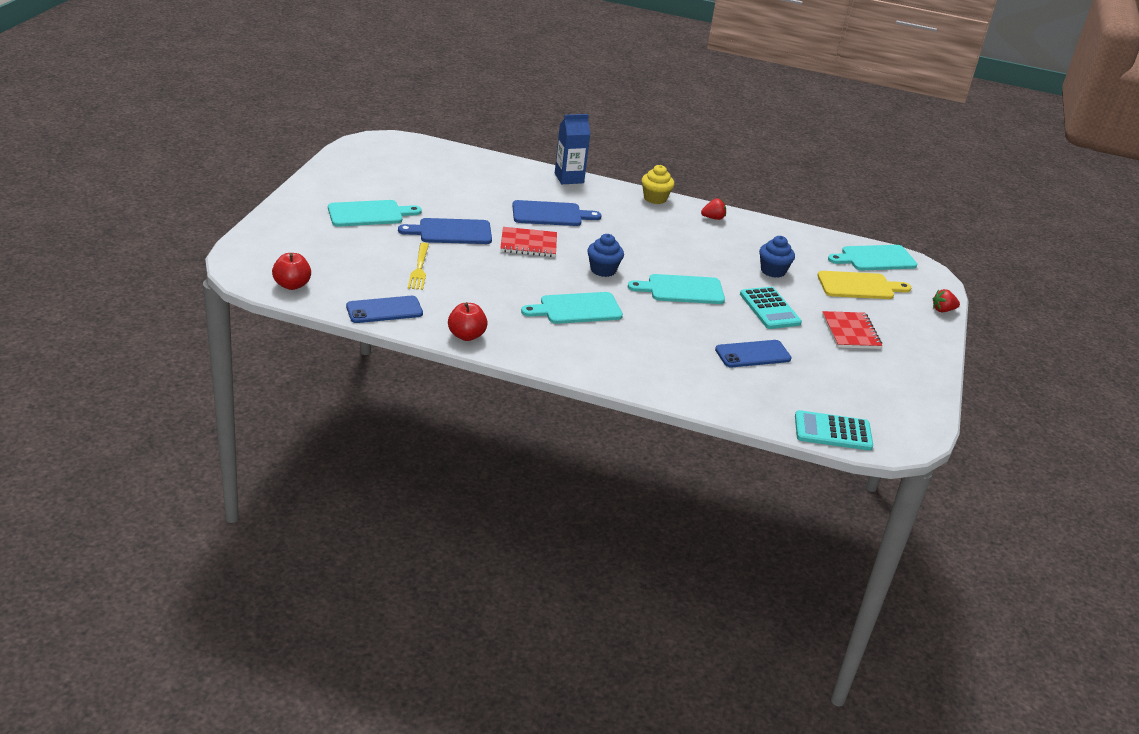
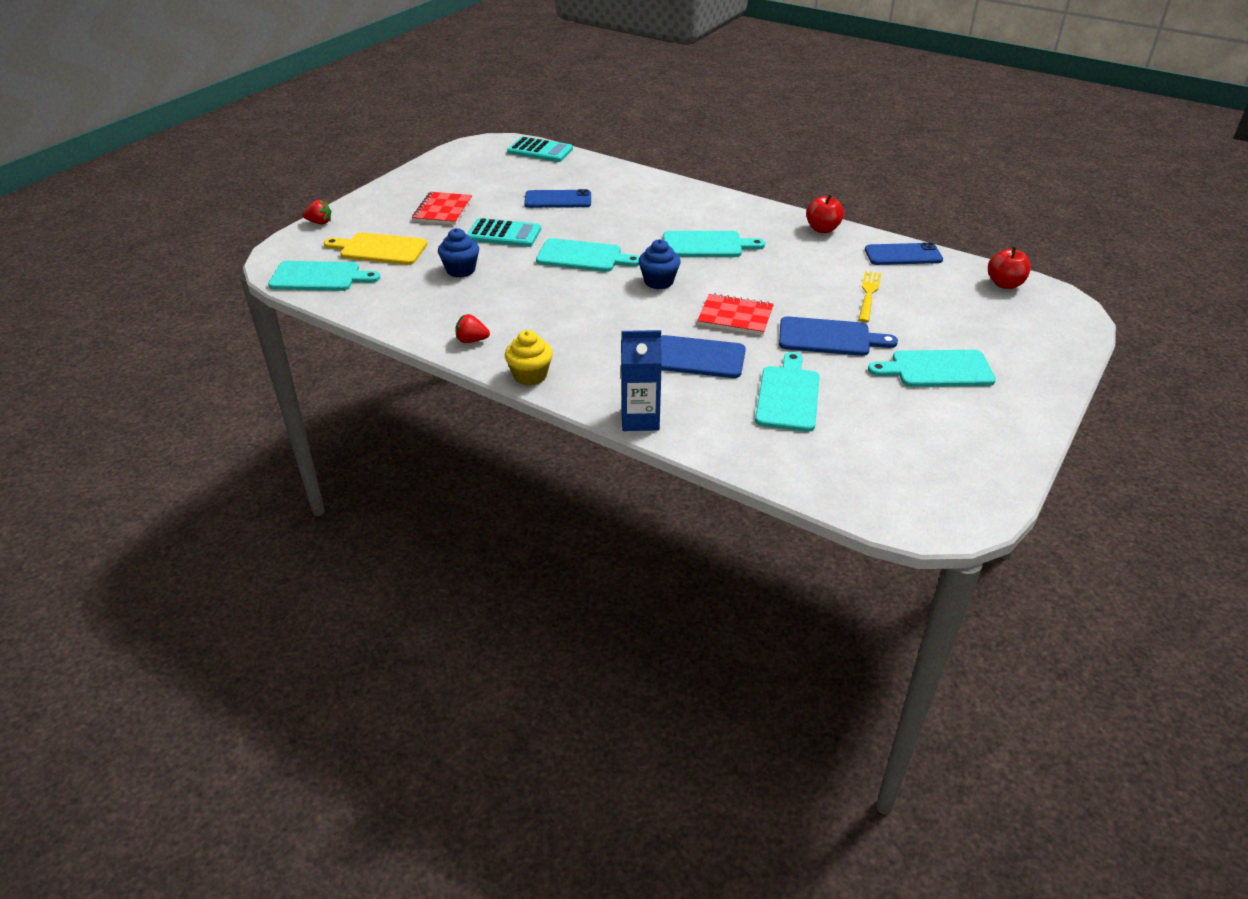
camera: 160 degrees left, 5 degrees up
turquoise calculator [740,287,802,329] -> turquoise calculator turned 105 degrees clockwise [467,218,541,247]
none -> turquoise cutting board [755,352,820,432]

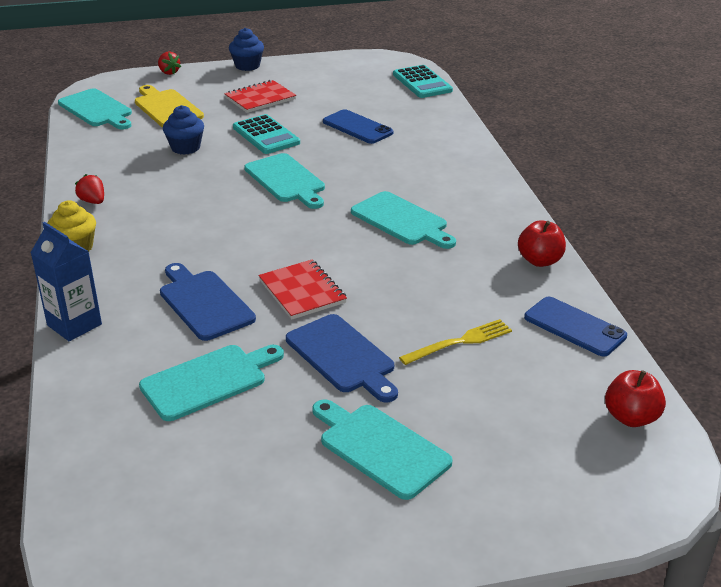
camera: 45 degrees right, 5 degrees down
blue cupcake [639,239,681,289] -> blue cupcake moved to [229,28,264,71]

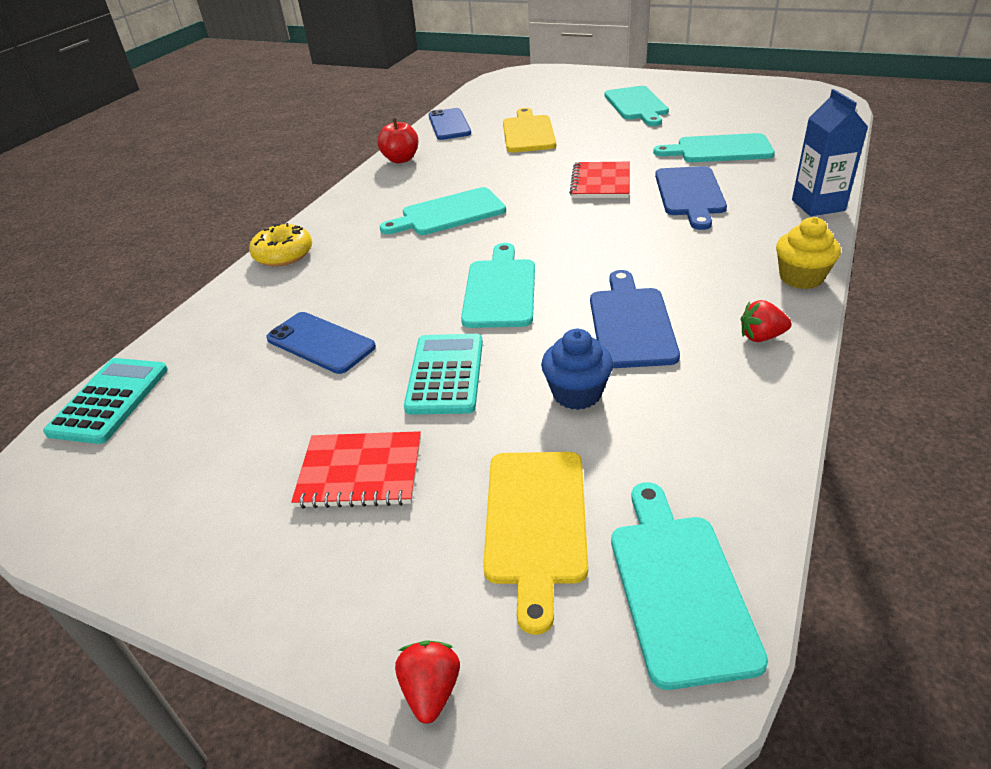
camera: 140 degrees left, 5 degrees up
red strawberry [75,174,104,204] -> red strawberry turned 90 degrees clockwise [741,300,792,342]
blue cupcake [229,28,264,71] -> none
blue cutting board [286,314,398,402] -> blue cutting board moved to [590,270,680,368]
blue phone [323,109,393,144] -> blue phone turned 45 degrees counterclockwise [266,312,376,374]
turquoise cutting board [351,191,456,249] -> turquoise cutting board turned 105 degrees counterclockwise [380,187,506,235]
yellow fork [399,319,512,365] -> yellow cutting board [503,108,556,152]
red apple [605,370,666,427] -> none
none -> yellow donut [249,223,312,267]

